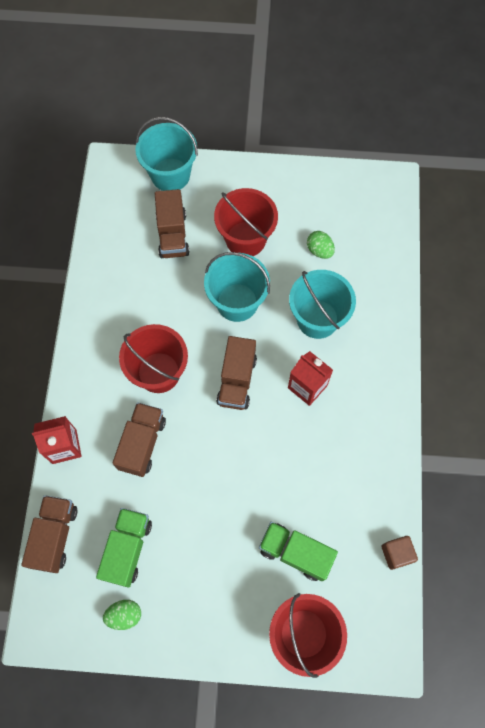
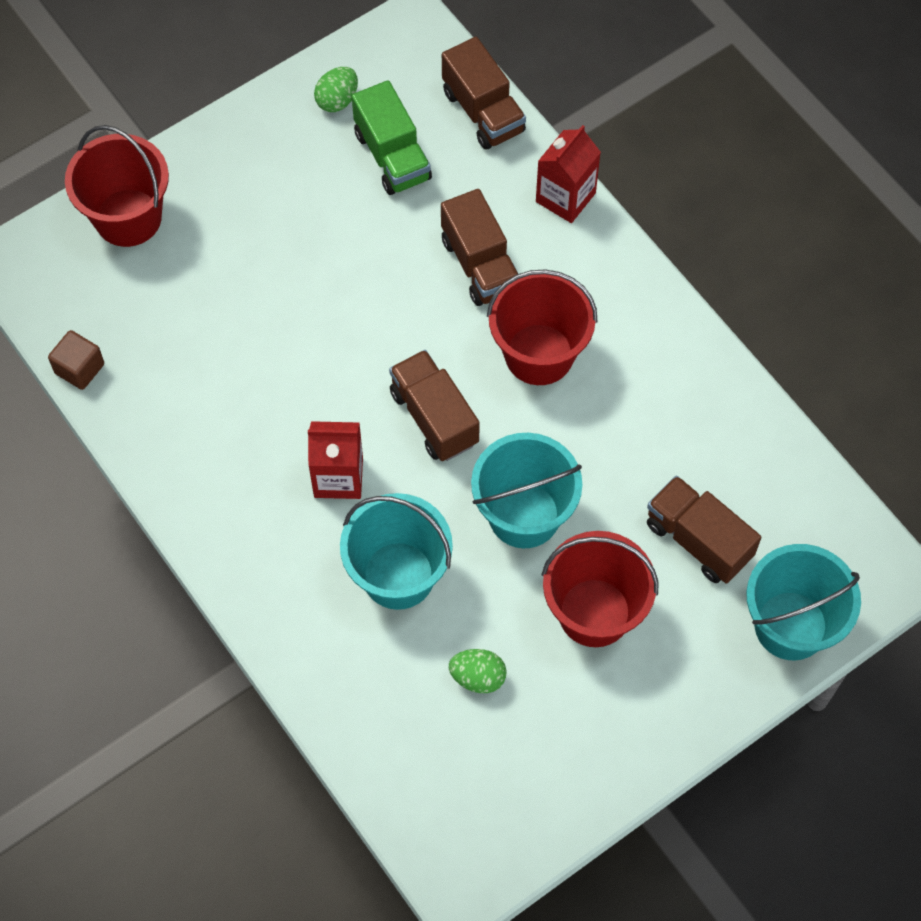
camera: 140 degrees right, 5 degrees down
green truck [259,522,338,581] -> none

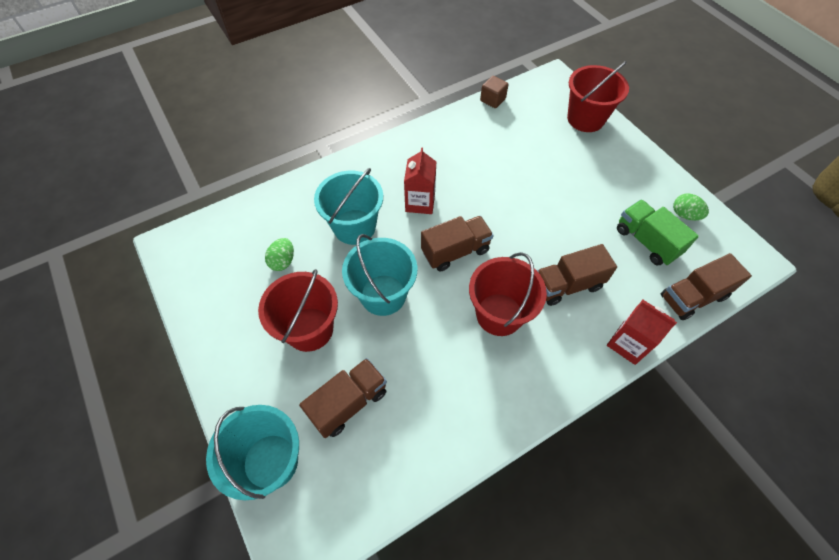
camera: 95 degrees right, 5 degrees down
green truck [352,80,432,195] -> green truck turned 75 degrees clockwise [617,200,699,265]

